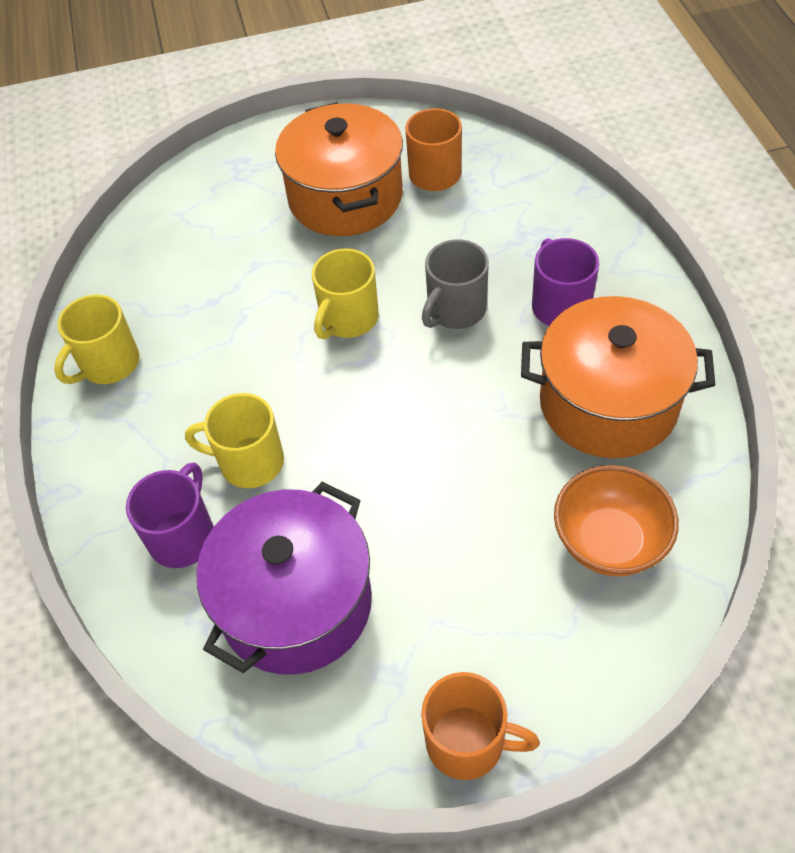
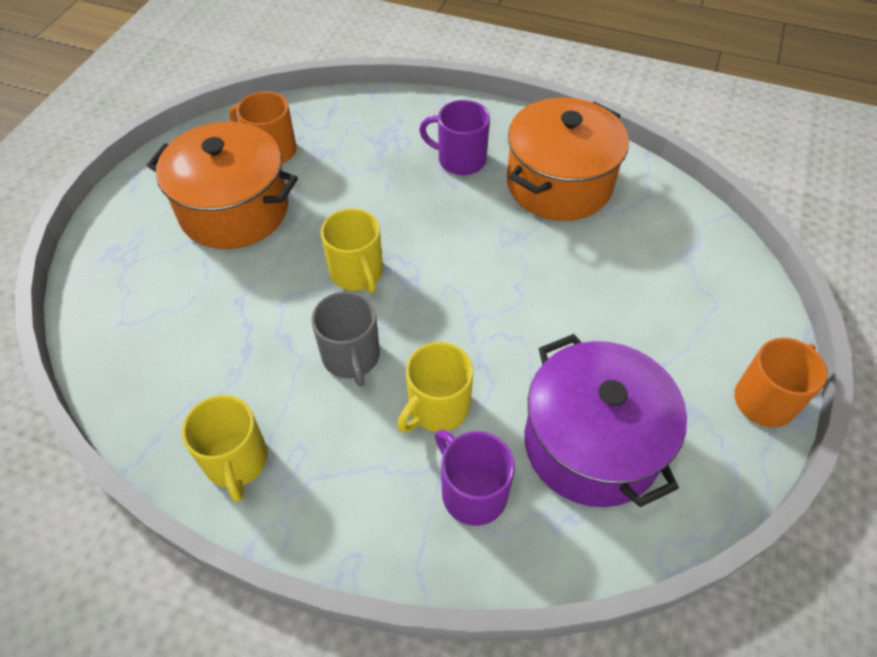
camera: 60 degrees left, 0 degrees up
grey mug [422,239,489,329] -> grey mug moved to [311,291,380,387]
orange bowl [554,465,679,576] -> none

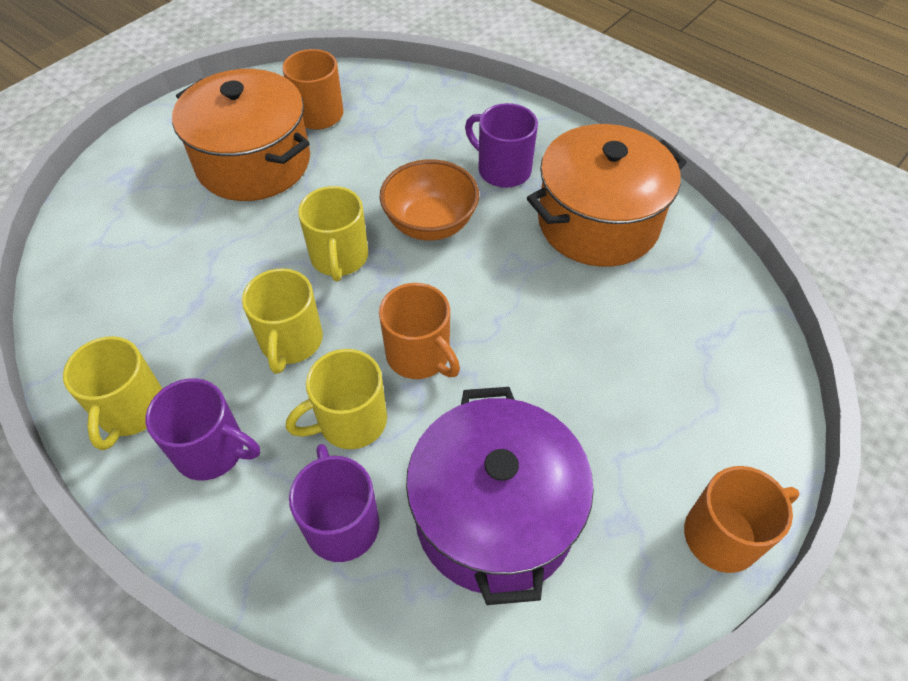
camera: 20 degrees right, 0 degrees up
grey mug [311,291,380,387] -> yellow mug [242,268,323,374]
none -> purple mug [145,378,260,481]
none -> orange bowl [379,159,479,241]
none -> orange mug [379,283,460,379]

